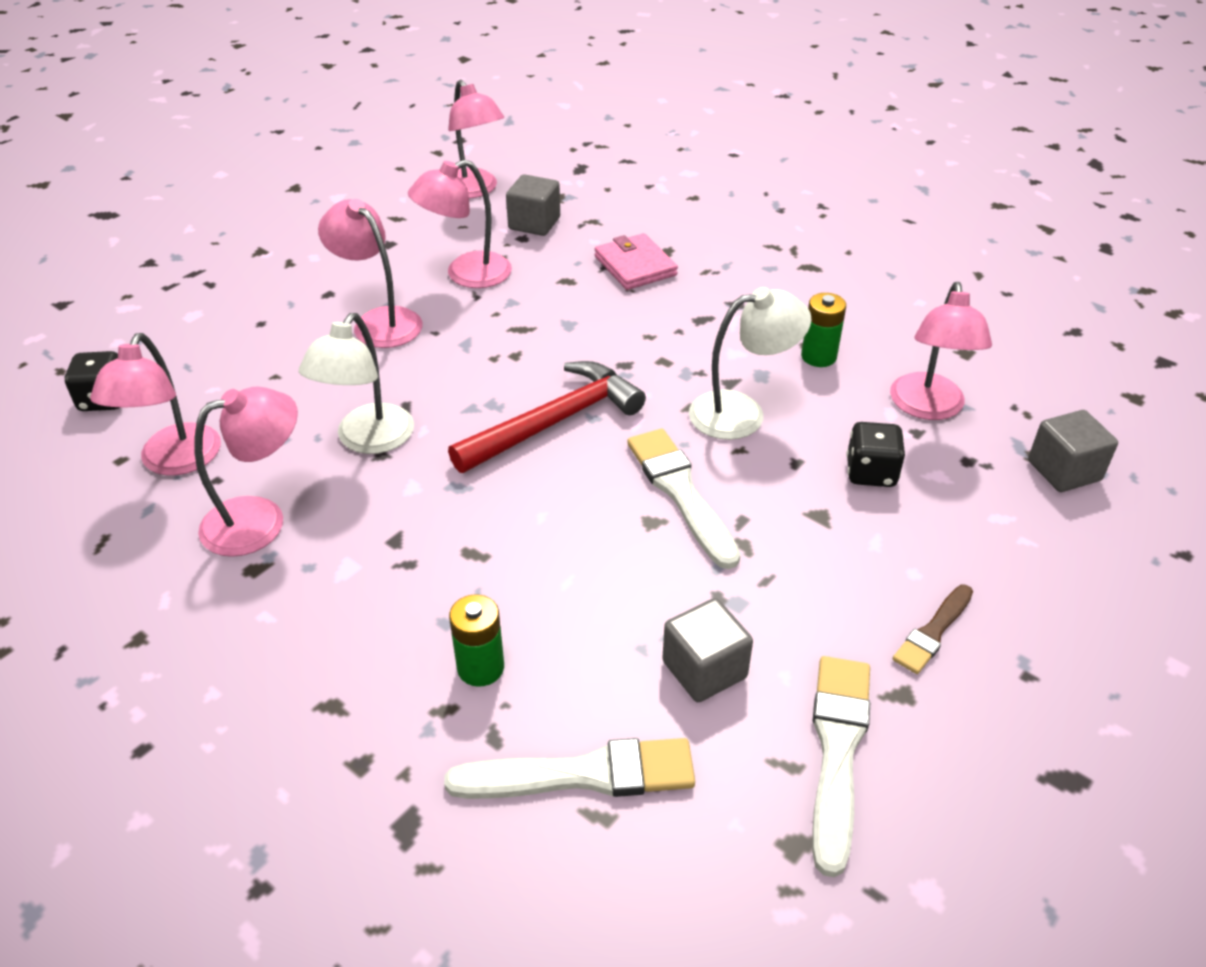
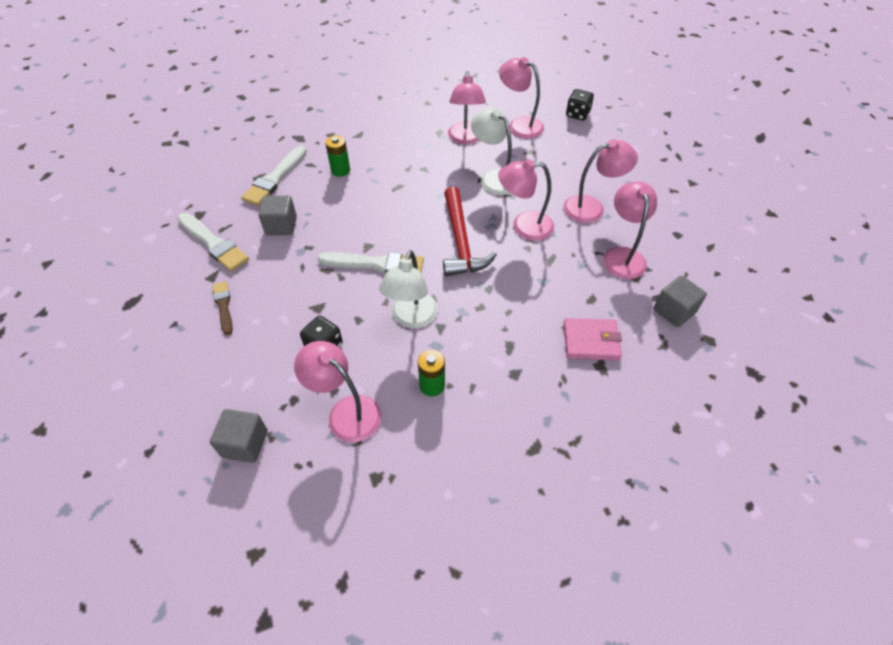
camera: 120 degrees right, 10 degrees up
pink lamp [448,80,504,199] -> pink lamp moved to [498,159,554,241]

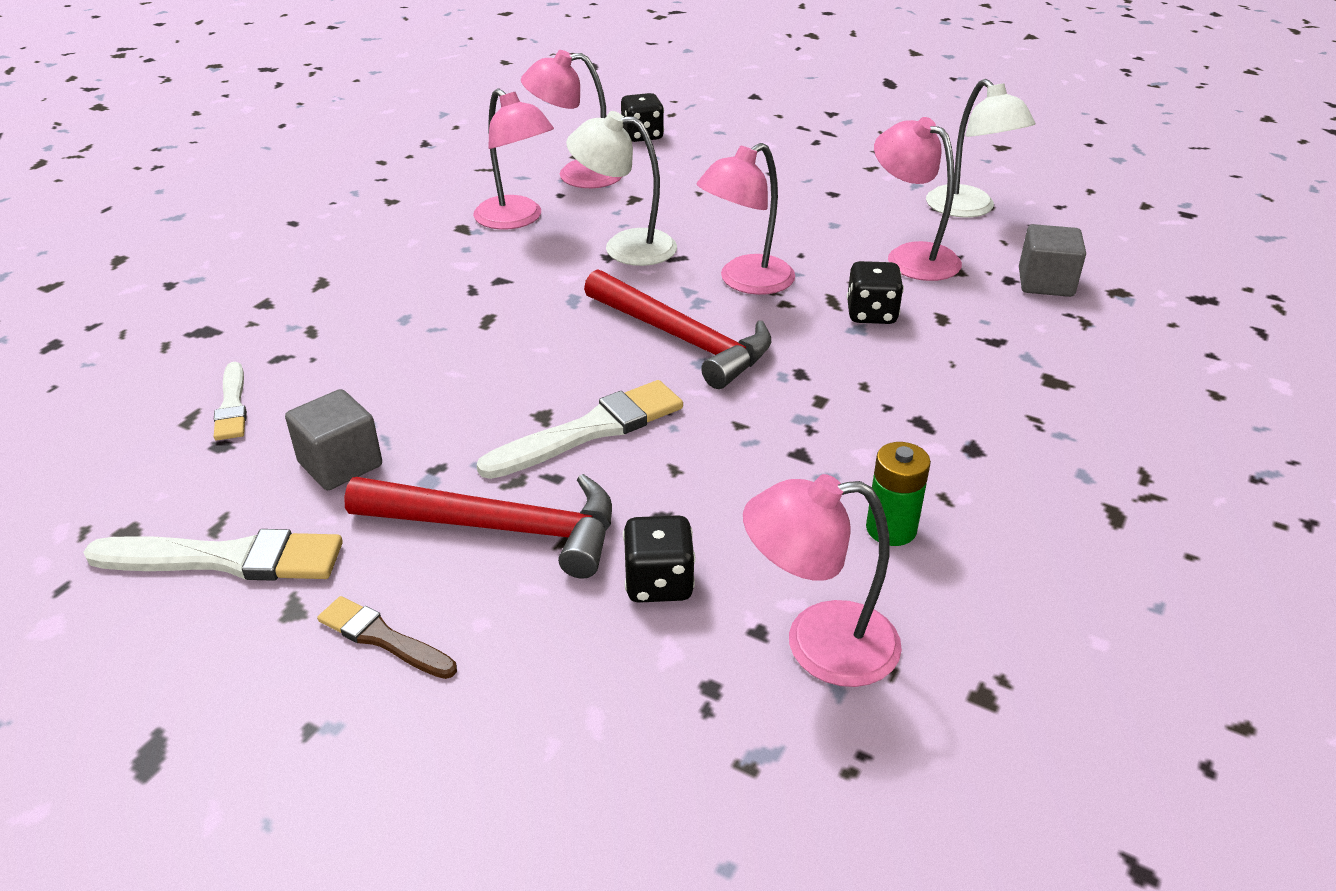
camera: 40 degrees left, 15 degrees down
grey cube [210,409,268,463] -> none
white brush [241,145,307,206] -> white brush [214,362,247,440], size x0.60
green battery [325,135,350,177] -> none
white lamp [379,250,438,328] -> white lamp moved to [926,79,1035,218]
pink wallet [563,318,622,360] -> none
pink lamp [564,139,638,223] -> none
none -> red hammer [344,474,612,579]
none -> black dice [847,261,904,324]

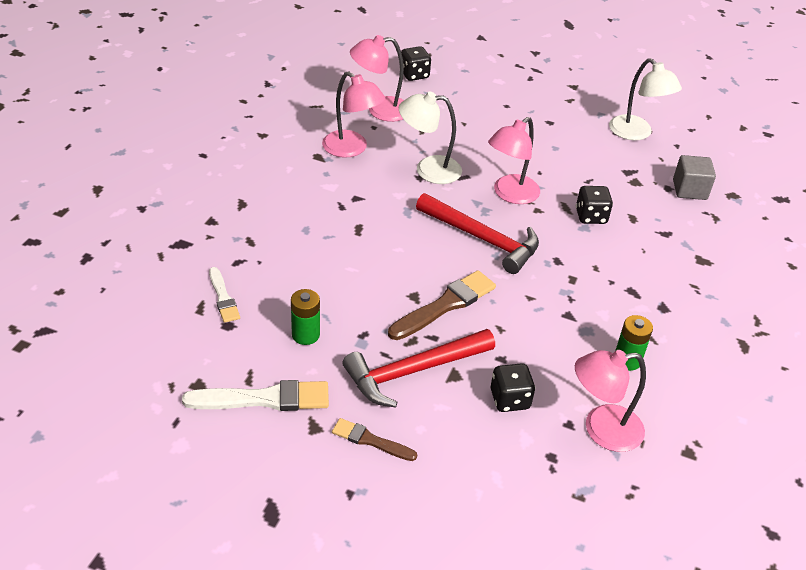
camera: 10 degrees left, 5 degrees up
grey cube [285,389,382,490] -> green battery [291,289,320,345]
red hammer [344,474,612,579] -> red hammer turned 150 degrees clockwise [342,329,495,408]
white brush [476,380,683,479] -> brown brush [388,270,496,340]
pink lamp [874,117,962,281] -> none

